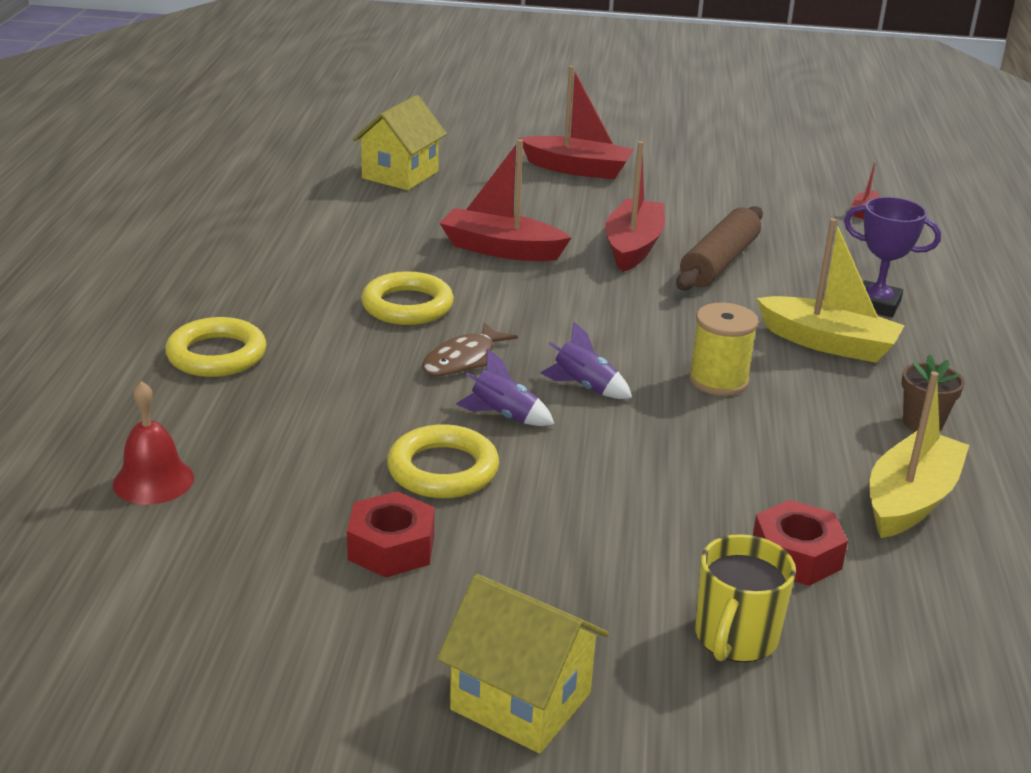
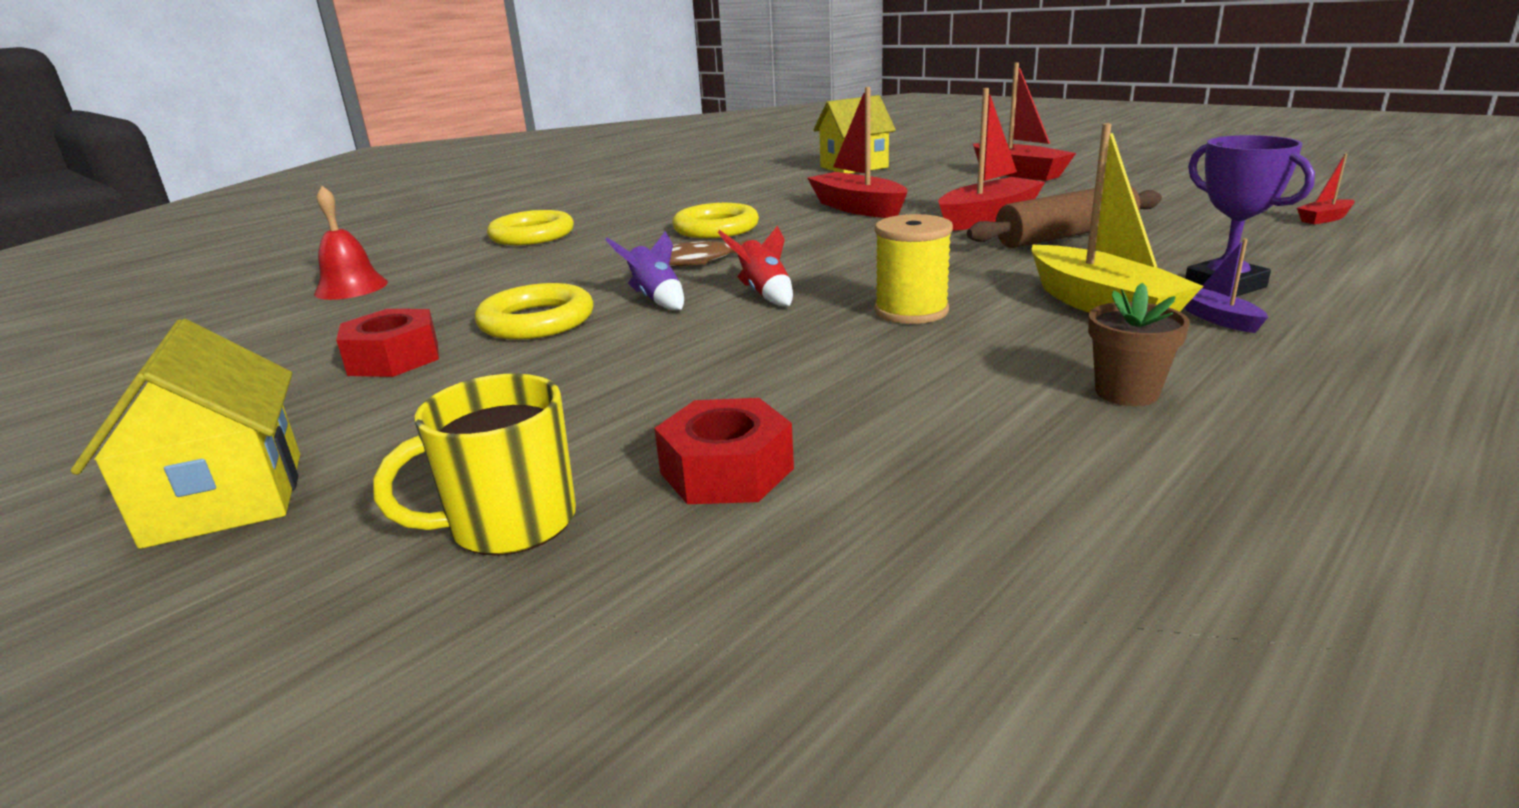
camera: 40 degrees right, 5 degrees down
purple rocket [540,322,632,399] -> red rocket [718,226,793,306]
yellow boat [869,371,969,538] -> none
none -> purple boat [1185,239,1268,333]

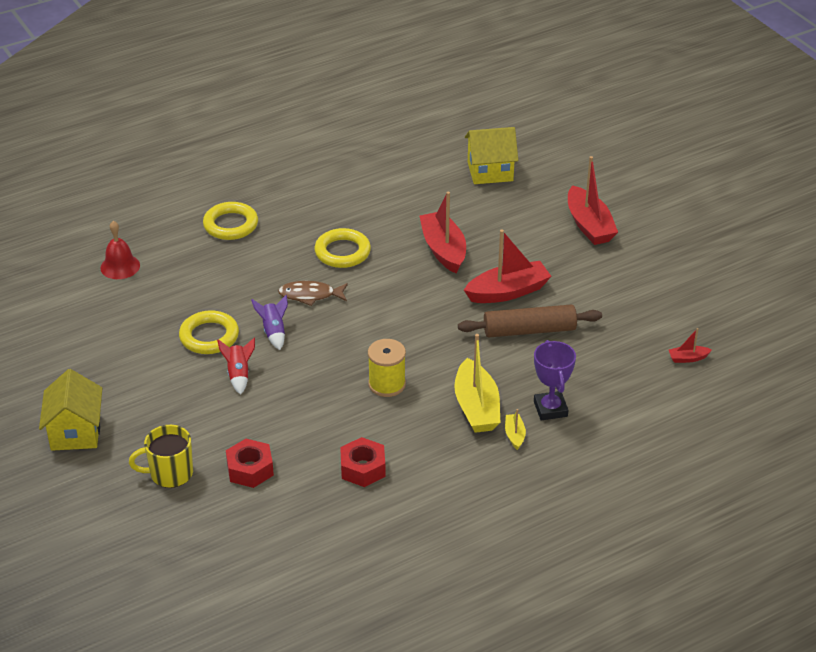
camera: 15 degrees right, 15 degrees up
red nut [336,309,439,377] -> red nut moved to [340,437,386,487]
red rocket [718,226,793,306] -> red rocket moved to [217,338,255,395]
brown flower pot [1088,283,1190,406] -> none
purple boat [1185,239,1268,333] -> yellow boat [505,409,526,450]

